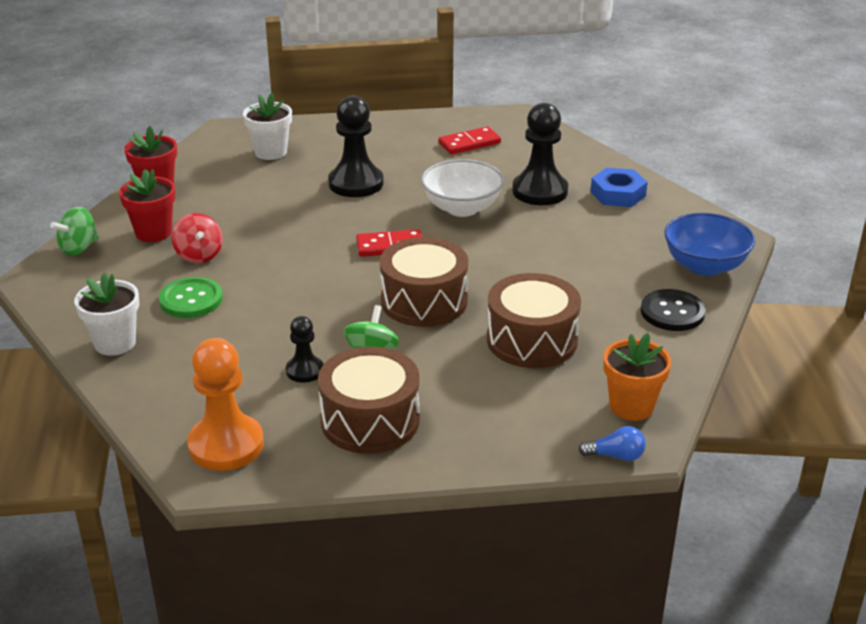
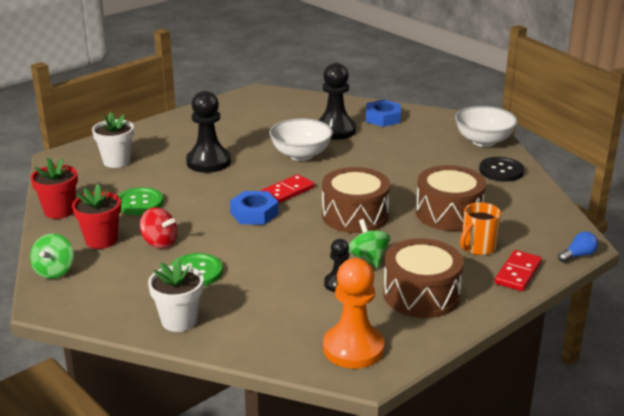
camera: 35 degrees left, 5 degrees down
red domino [438,127,501,154] -> red domino moved to [495,250,542,291]
orange flower pot [603,333,672,421] -> none
blue bowl [664,213,755,276] -> white bowl [455,106,518,147]
none -> green button [118,187,163,215]
none -> blue nut [230,191,279,225]
none -> orange mug [460,202,501,255]

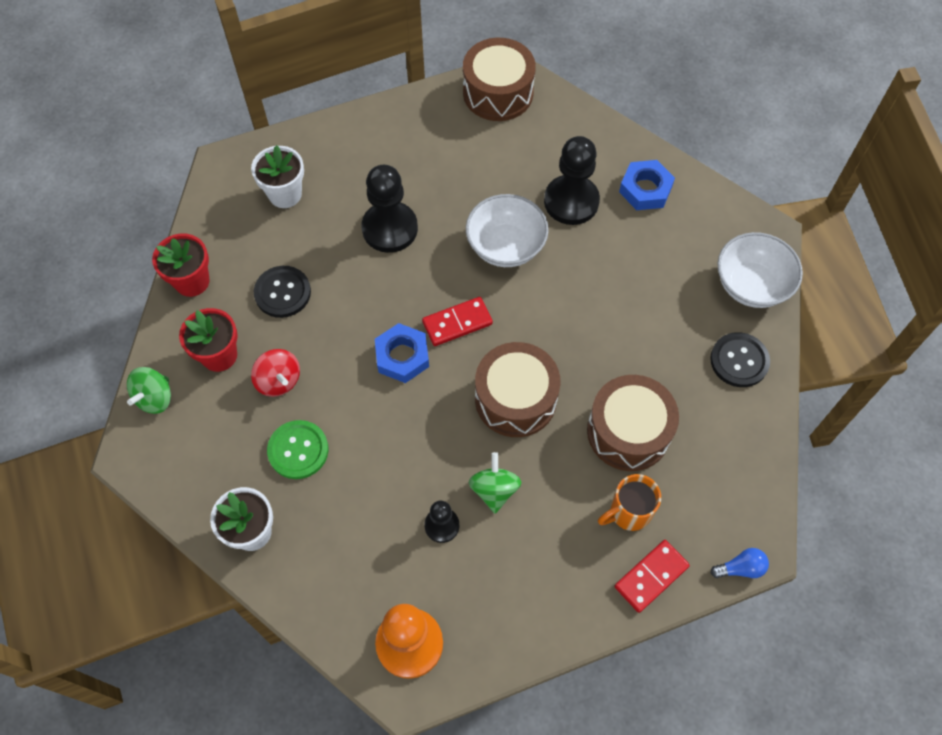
camera: 20 degrees right, 35 degrees up
green button [118,187,163,215] -> black button [254,266,311,318]
brown drum [383,238,464,318] -> brown drum moved to [463,38,536,121]

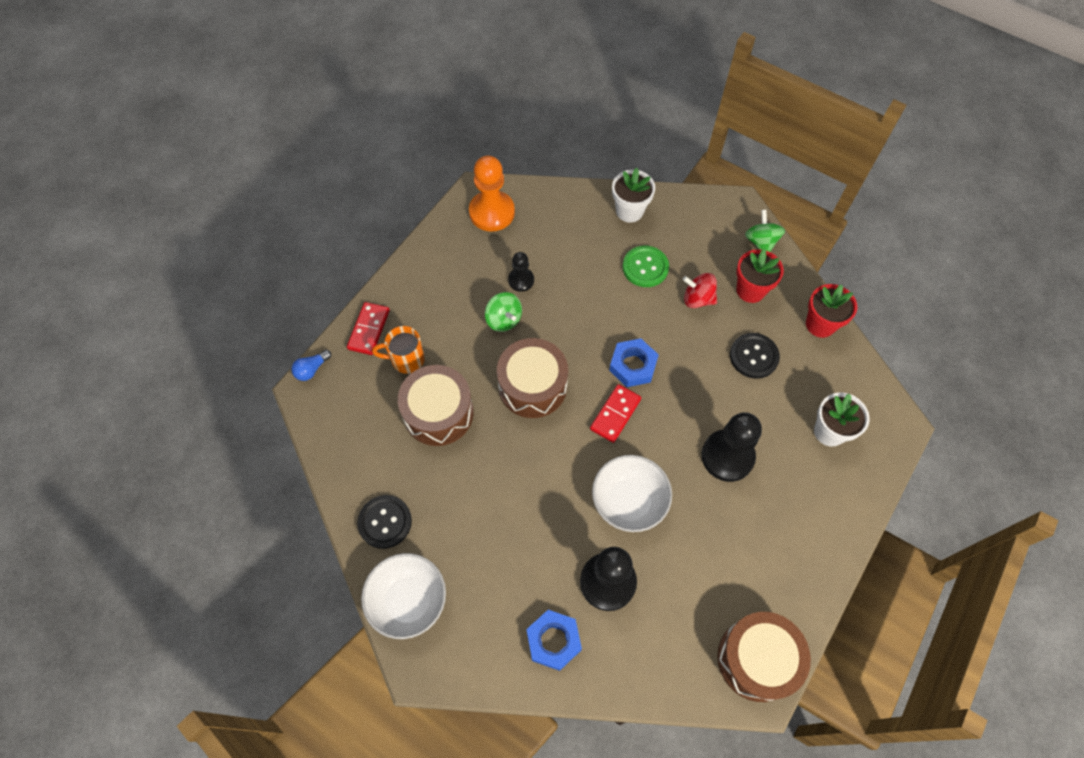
camera: 145 degrees right, 0 degrees up
orange mug [598,474,661,531] -> orange mug turned 120 degrees counterclockwise [372,326,425,374]

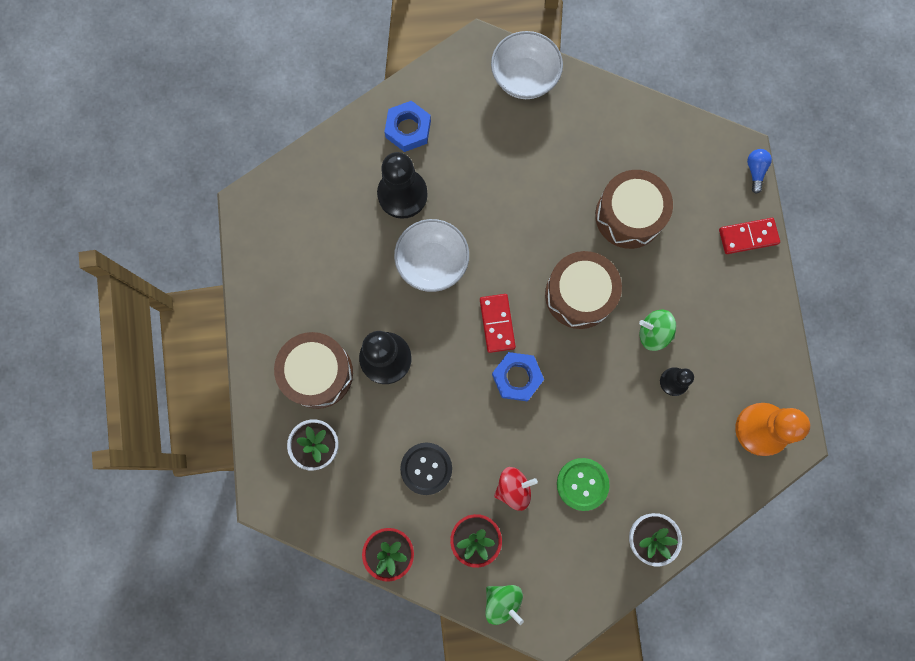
camera: 140 degrees right, 15 degrees up
red domino [347,302,390,355] -> red domino turned 75 degrees counterclockwise [719,218,780,254]
black button [357,495,412,549] -> none
orange mug [372,326,425,374] -> none
brown drum [718,612,811,702] -> brown drum moved to [274,332,353,409]

